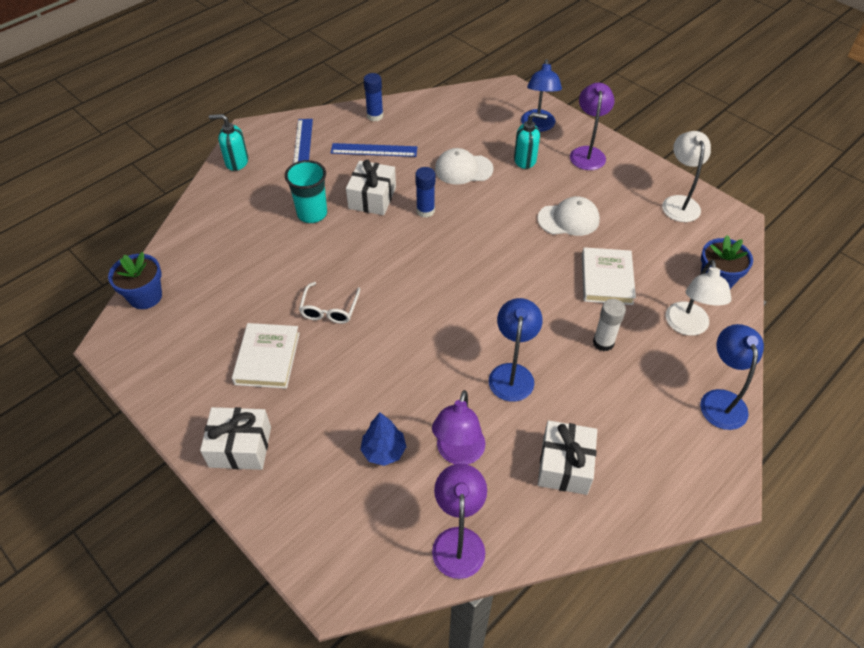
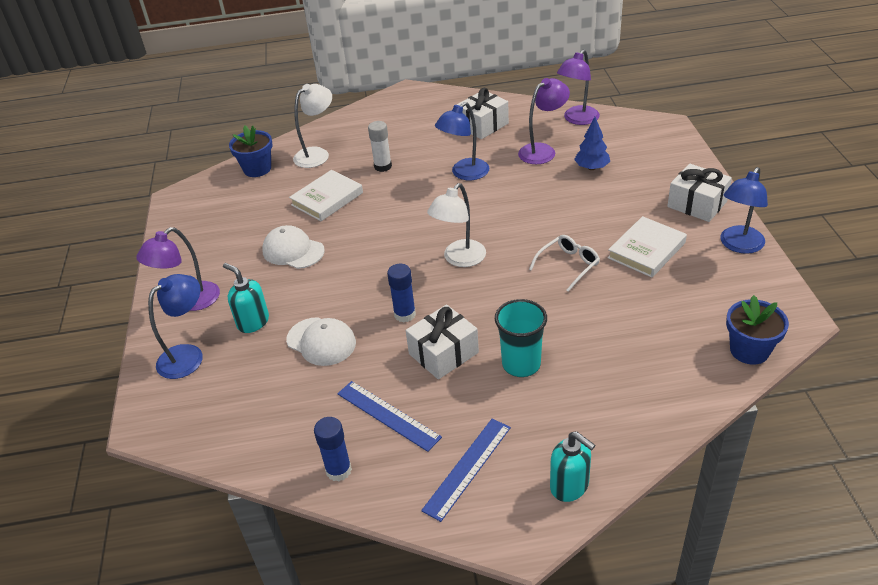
camera: 140 degrees left, 10 degrees down
white lamp [662,131,711,222] -> white lamp moved to [427,183,486,267]
blue lamp [700,324,764,430] -> blue lamp moved to [720,167,768,254]

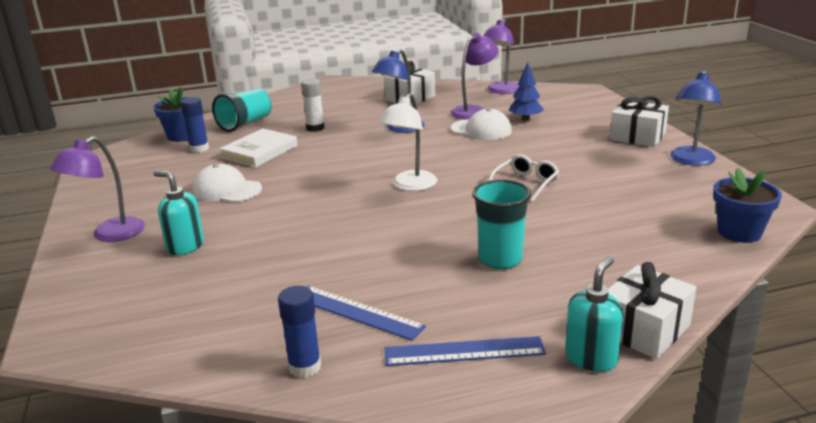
camera: 10 degrees left, 15 degrees down
blue lamp [148,274,203,379] -> none
white cap [286,317,356,366] -> white cap moved to [451,108,512,140]
white lamp [293,84,332,168] -> turquoise cup [212,89,272,132]
blue glue stick [387,264,416,322] -> blue glue stick moved to [180,97,209,153]
white gift [406,304,479,379] -> white gift moved to [608,262,697,359]
blue ruler [421,419,511,522] -> blue ruler turned 60 degrees clockwise [385,336,546,366]
turquoise soap dispenser [550,431,595,502] -> turquoise soap dispenser turned 90 degrees counterclockwise [565,256,624,372]
white book [608,216,687,278] -> none

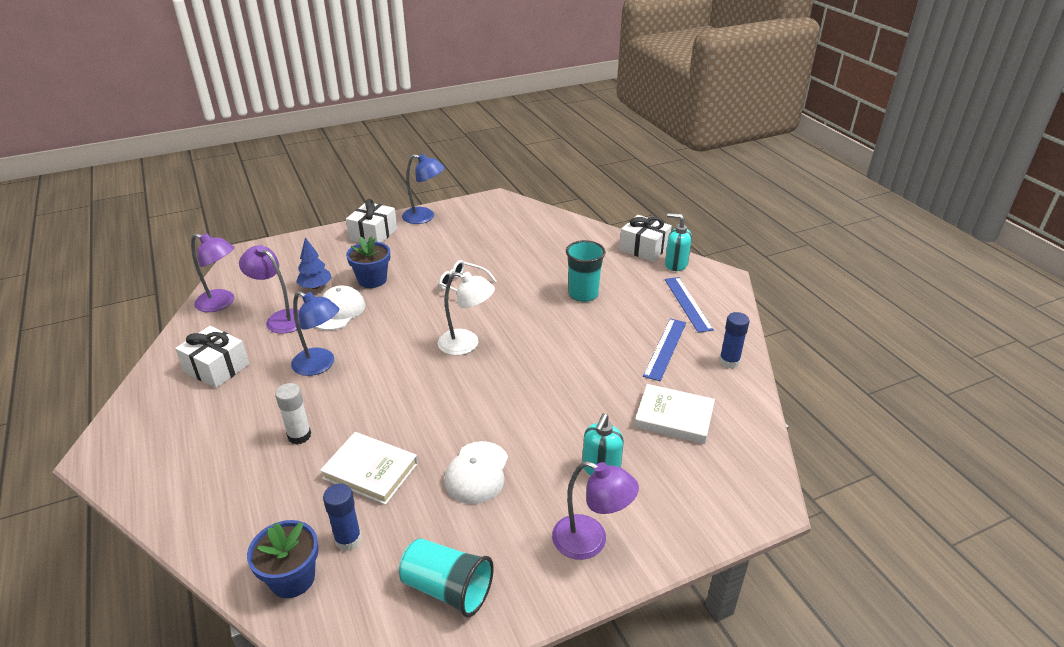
camera: 100 degrees left, 10 degrees up
turquoise cup [212,89,272,132] -> turquoise cup moved to [399,538,494,617]
blue flower pot [713,168,782,243] -> blue flower pot moved to [346,236,390,288]
none -> white book [634,384,715,444]

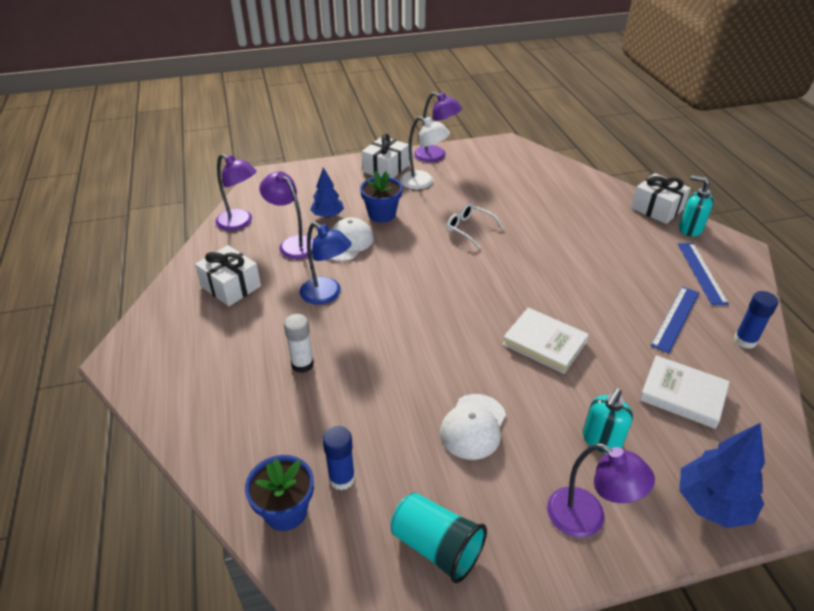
camera: 10 degrees right, 5 degrees up
white book [320,432,418,505] -> white book moved to [502,308,589,374]
blue lamp [402,154,445,224] -> purple lamp [414,92,462,162]
white lamp [438,272,495,355] -> white lamp moved to [400,116,450,189]
turquoise cup [566,240,606,302] -> none
none -> blue tree [679,423,765,528]

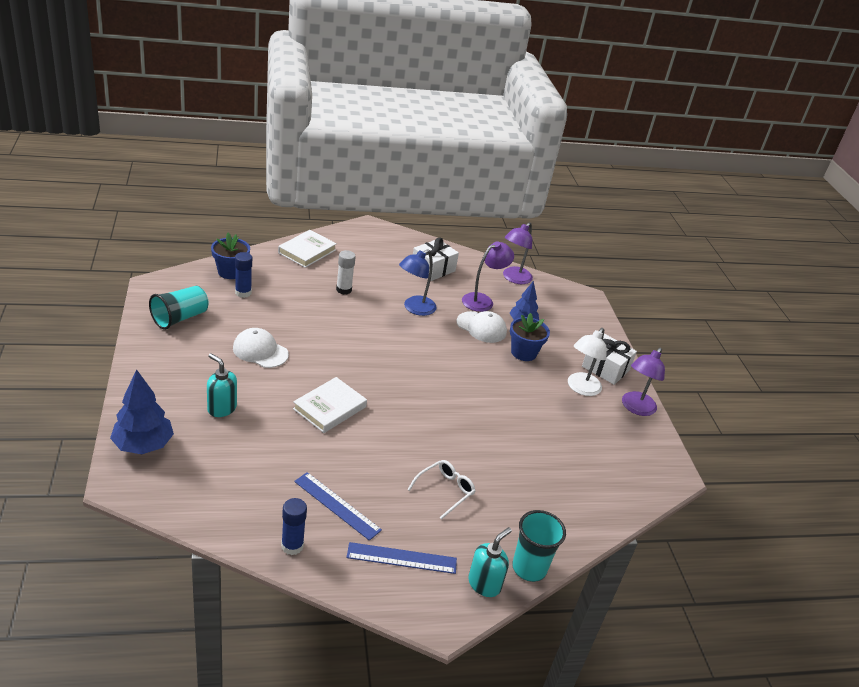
camera: 90 degrees right, 5 degrees down
white glasses [447,203,504,249] -> white glasses moved to [407,460,475,519]
purple lamp [547,443,655,538] -> none
white gift [631,173,691,224] -> turquoise cup [512,510,566,582]
white book [639,355,730,429] -> white book moved to [278,230,337,268]

